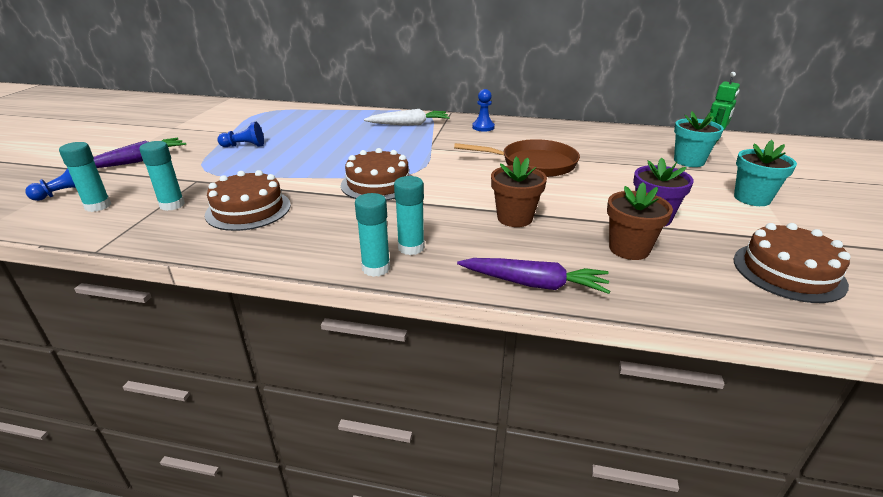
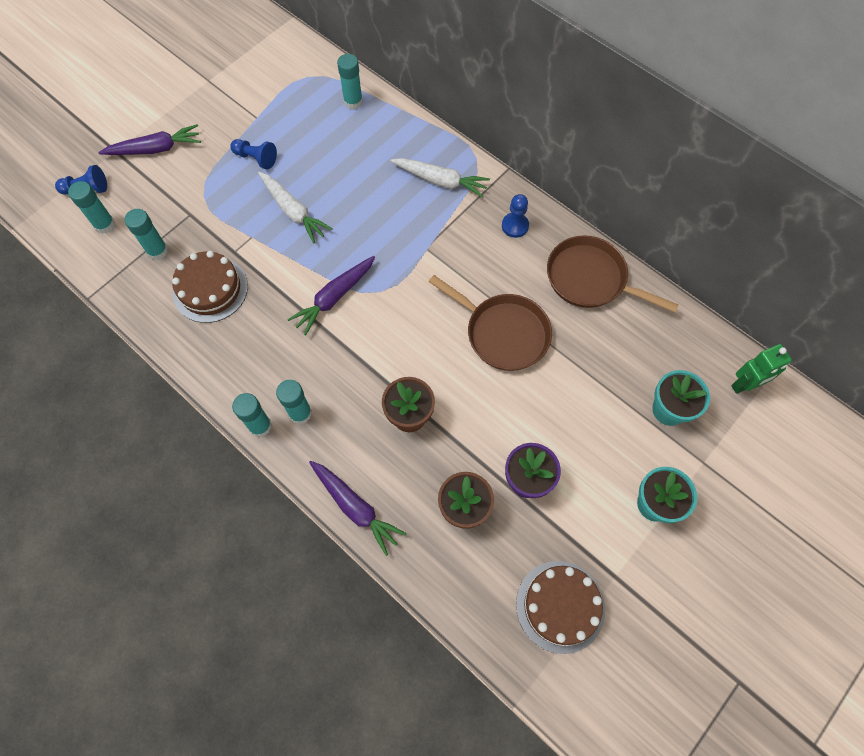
camera: 30 degrees right, 35 degrees up
brown cake [341,148,412,201] -> purple carrot [287,256,375,336]
none -> white carrot [258,172,333,243]
none -> turquoise glue stick [337,54,363,109]
none -> brown pan [547,235,679,312]

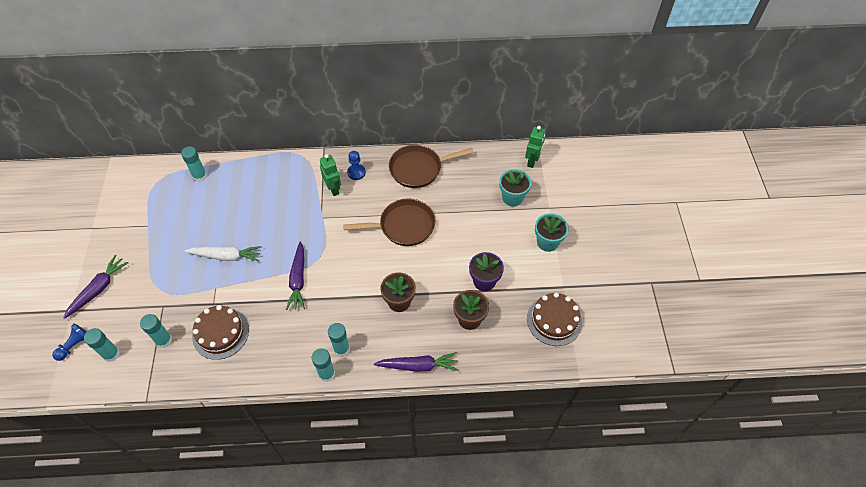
camera: 45 degrees left, 10 degrees down
blue pawn [230,139,277,169] -> none
white carrot [390,158,490,198] -> none
none -> green robot [320,154,341,196]

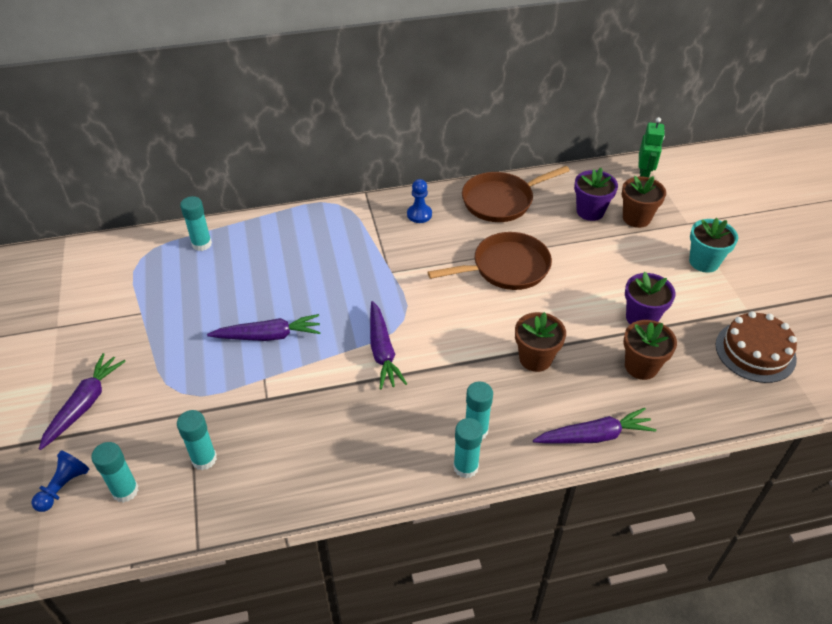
camera: 10 degrees left, 10 degrees down
white carrot [185,246,262,262] -> purple carrot [207,314,321,341]
brown cake [192,305,249,360] -> none
green robot [320,154,341,196] -> none
turquoise flower pot [499,169,532,207] -> brown flower pot [621,176,666,228]
none -> purple flower pot [574,168,618,221]

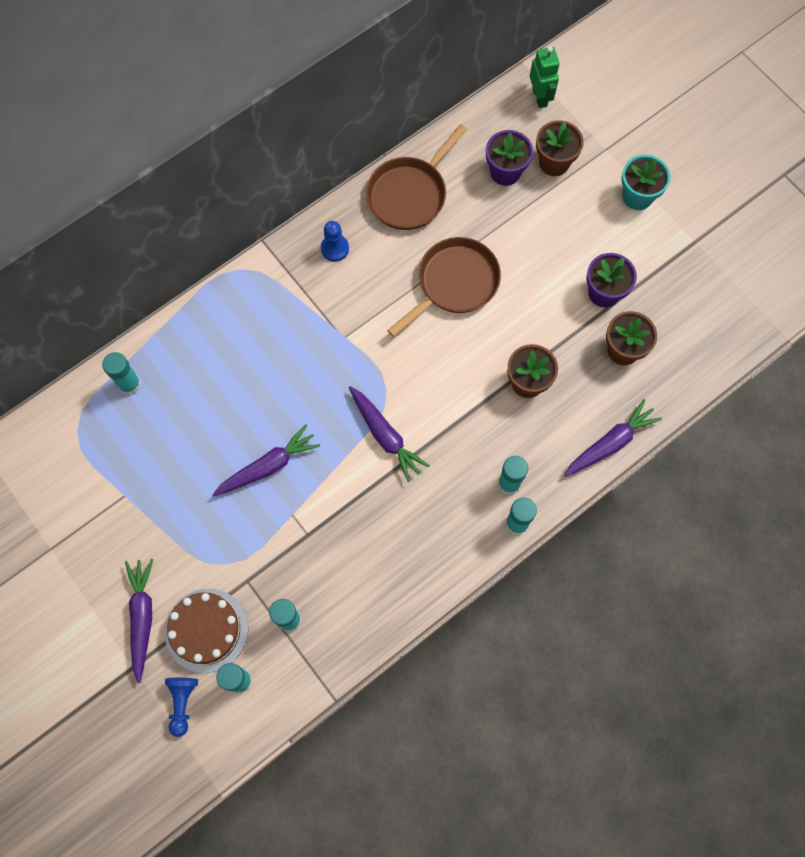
camera: 25 degrees left, 25 degrees up
brown cake [716,311,797,383] -> brown cake moved to [165,588,248,673]

